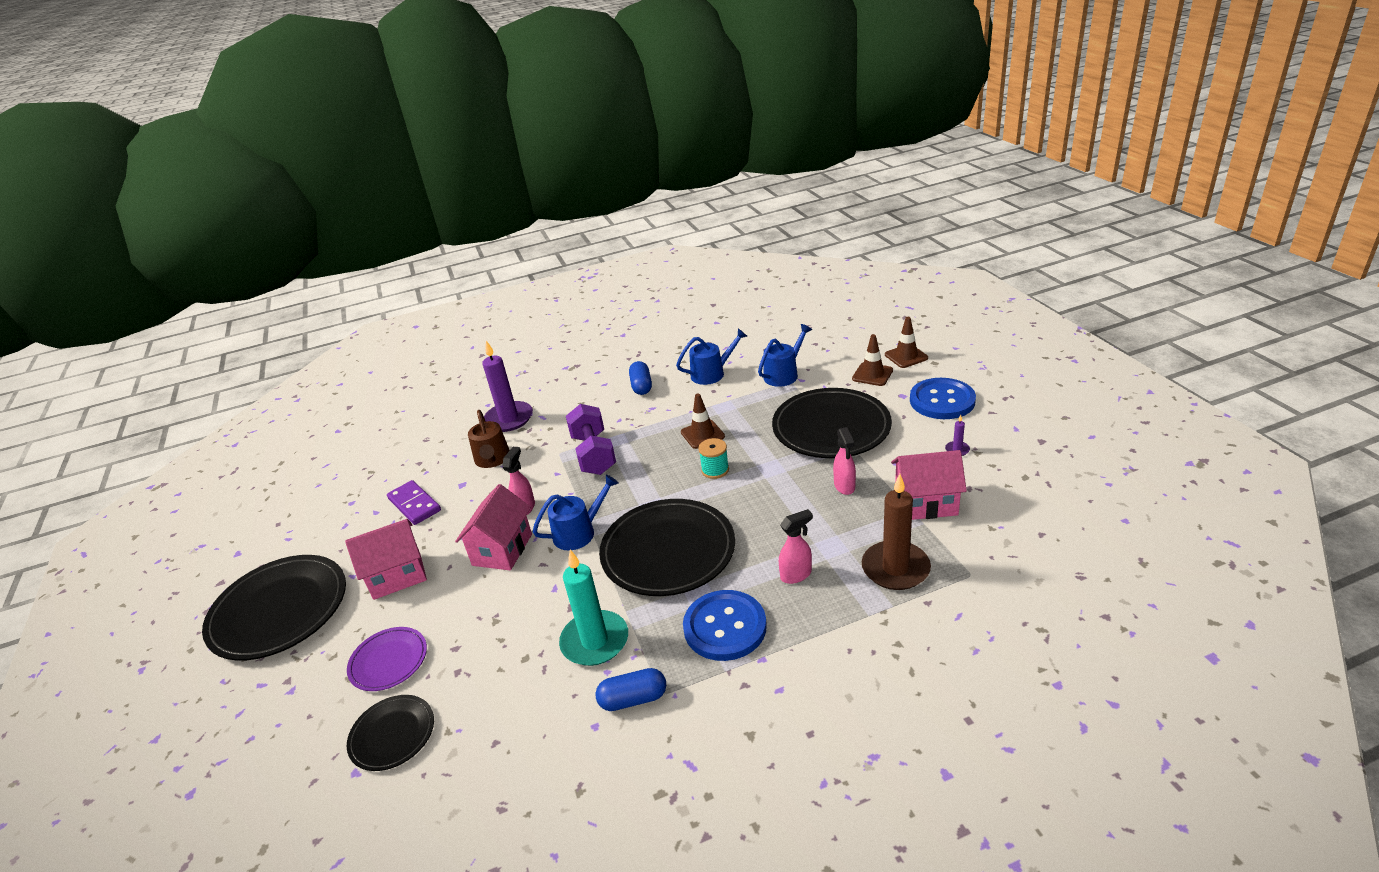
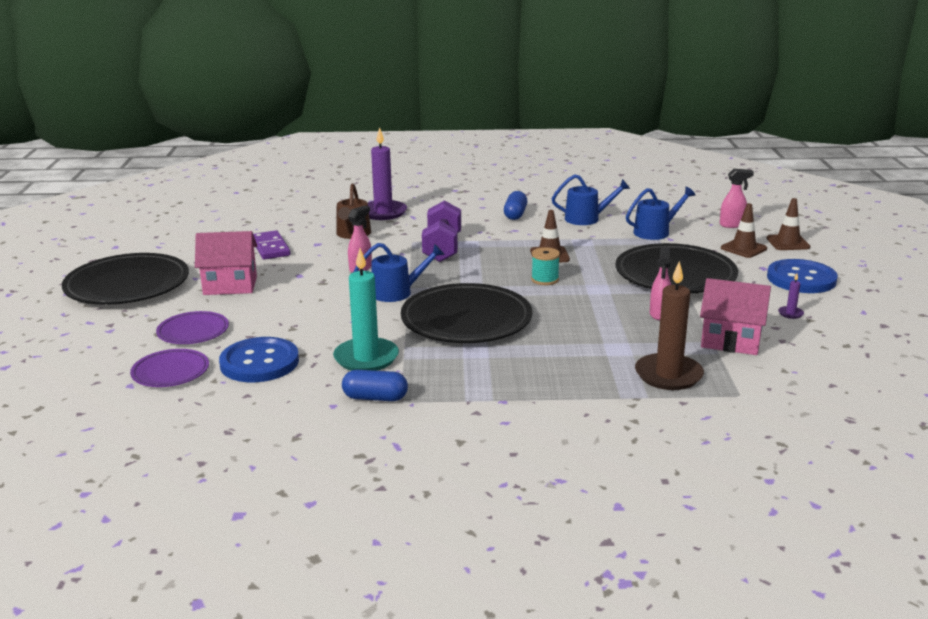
camera: 15 degrees right, 10 degrees down
black plate [347,695,434,771] -> purple plate [130,349,209,387]
pink house [455,484,532,570] -> none
blue button [683,590,767,661] -> blue button moved to [219,337,299,382]
pink spray bottle [779,509,813,584] -> pink spray bottle moved to [720,169,754,228]

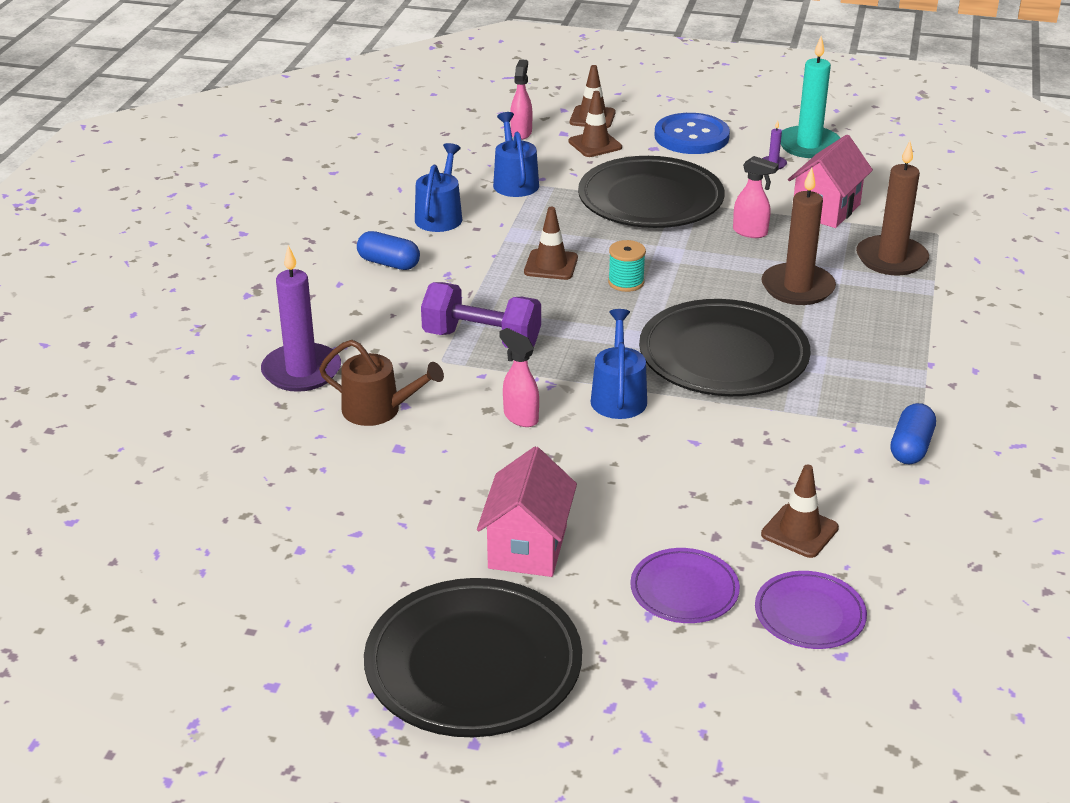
camera: 75 degrees left, 10 degrees up
blue button [219,337,299,382] -> brown traffic cone [761,465,839,558]
purple domino [253,230,290,260] -> none
turquoise candle [333,248,399,371] -> turquoise candle moved to [781,36,840,158]
none -> brown candle [761,167,836,305]

